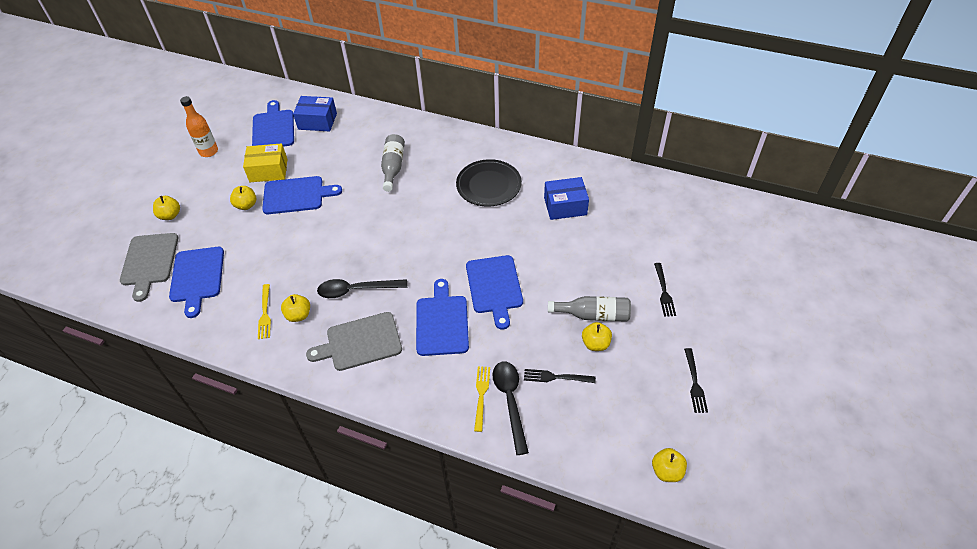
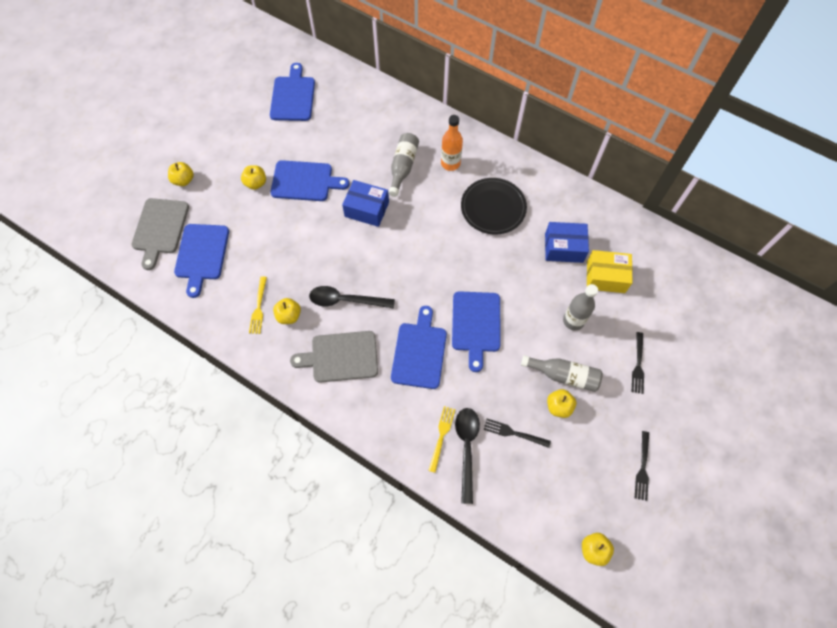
camera: 10 degrees right, 15 degrees up
orange bottle [180,96,218,157] -> orange bottle moved to [441,115,463,171]
yellow box [243,143,287,182] -> yellow box moved to [587,250,633,293]
blue box [293,96,337,131] -> blue box moved to [342,180,389,227]
none -> grey bottle [563,284,598,330]

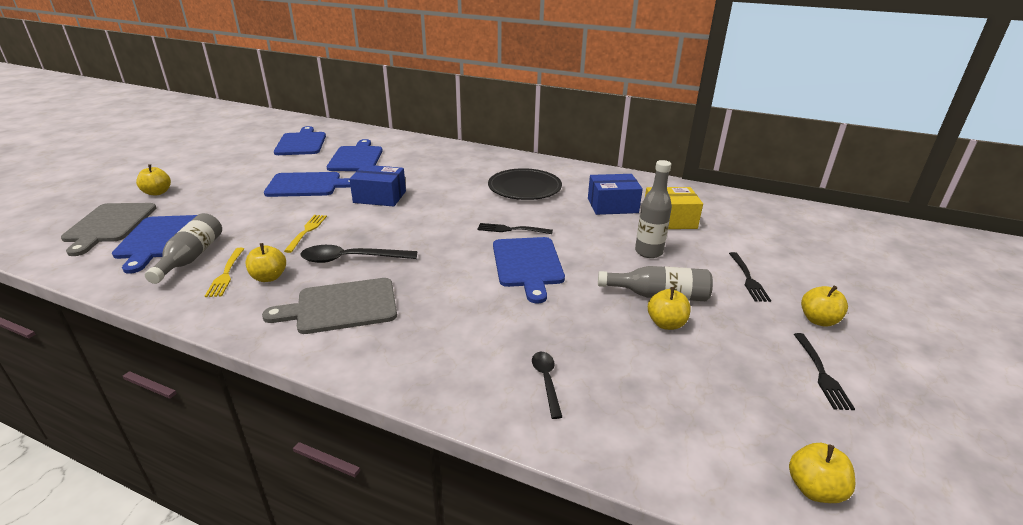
camera: 10 degrees left, 35 degrees down
yellow apple [241,165,266,190] -> yellow apple moved to [801,286,848,327]
grey bottle [389,133,419,197] -> grey bottle moved to [145,213,222,284]
blue cutting board [391,306,447,389] -> blue cutting board moved to [327,139,383,171]
yellow fork [428,406,455,473] -> yellow fork moved to [284,215,327,253]
orange bottle [441,115,463,171] -> none
black spoon [455,408,480,504] -> black spoon [532,352,562,419], size x0.57
black fork [484,419,551,448] -> black fork moved to [477,223,553,234]

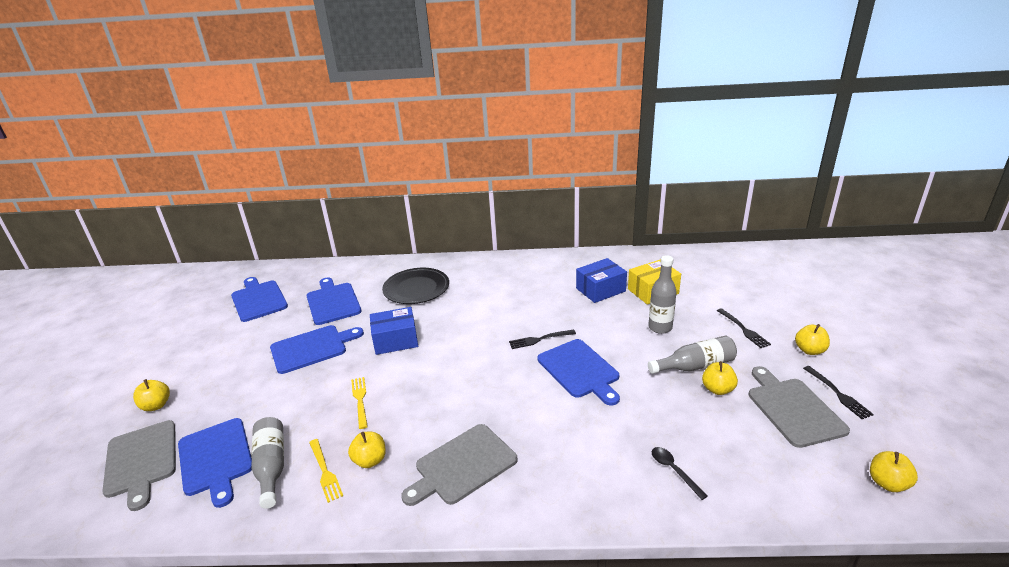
camera: 20 degrees left, 0 degrees up
black spoon [301,245,417,263] -> none
black plate [488,168,562,200] -> black plate moved to [382,268,449,304]
none -> grey cutting board [749,366,850,448]

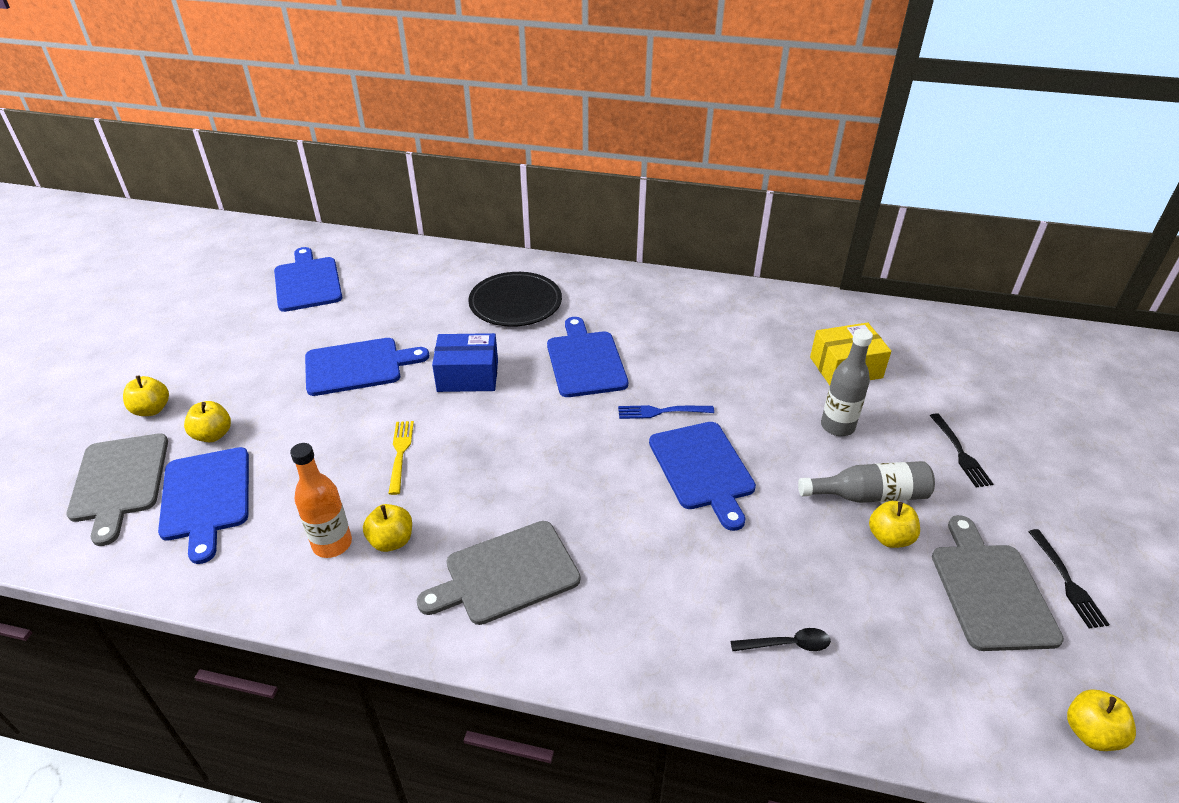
camera: 10 degrees right, 10 degrees up
grey bottle [251,417,284,509] -> none
blue cutting board [307,277,361,325] -> blue cutting board moved to [547,317,628,397]
yellow fork [309,439,343,503] -> orange bottle [290,443,352,558]
black fork [509,330,576,349] -> blue fork [618,405,714,419]
blue box [576,258,627,303] -> none
black spoon [652,447,708,500] -> black spoon turned 105 degrees clockwise [730,628,831,651]
yellow apple [795,324,830,355] -> yellow apple moved to [184,401,231,442]

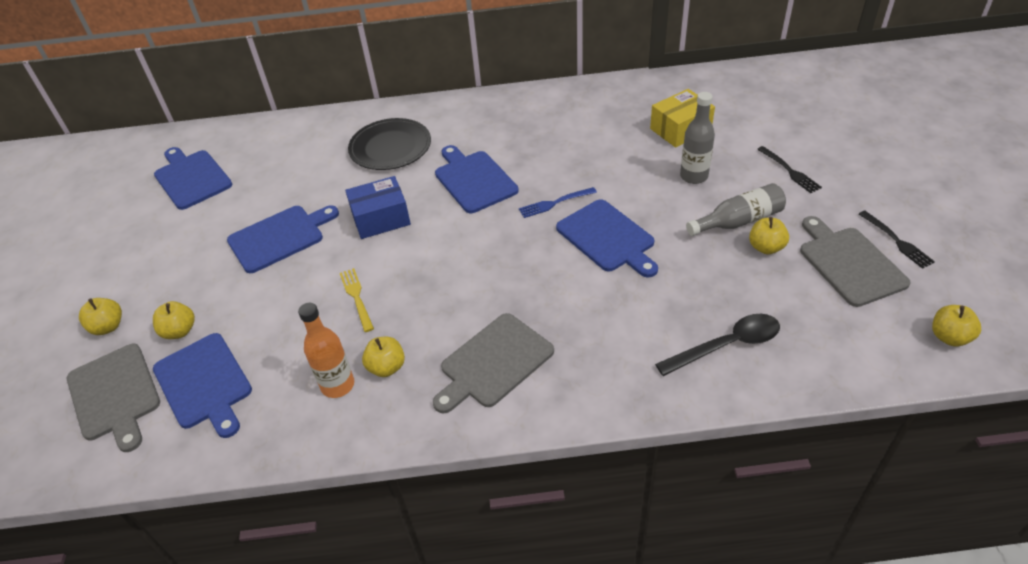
camera: 15 degrees left, 5 degrees up
black spoon [730,628,831,651] -> black spoon [655,314,780,376], size x1.74

